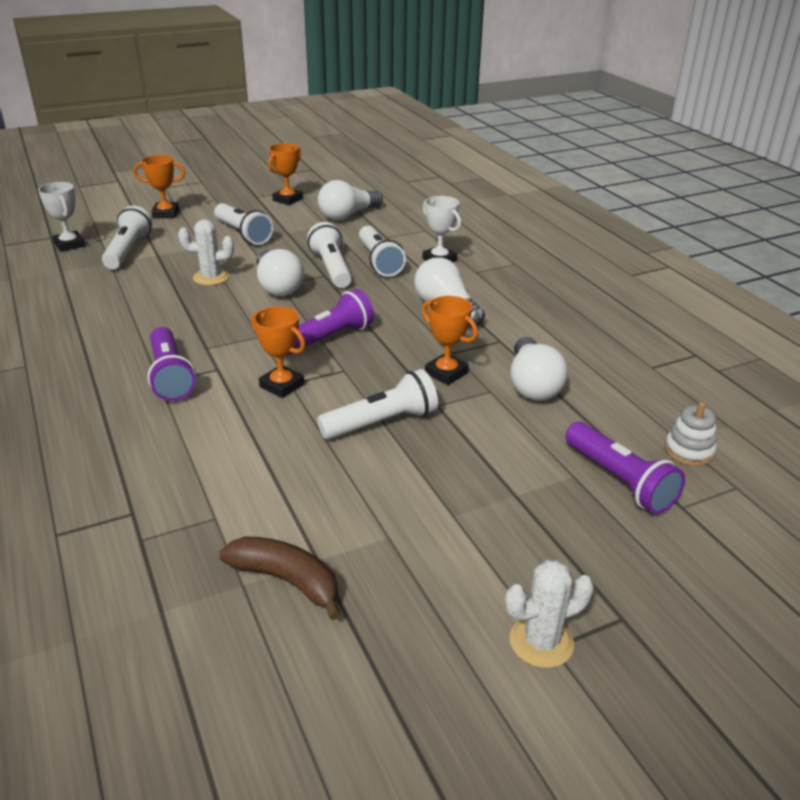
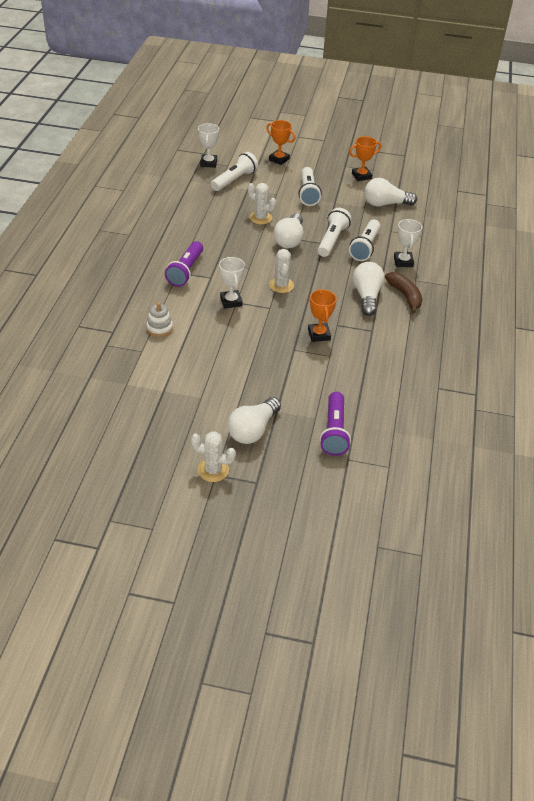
camera: 35 degrees right, 10 degrees up
brown banana [219,536,341,620] -> brown banana moved to [385,272,422,314]
orange trophy [251,306,305,398] -> white trophy [219,257,245,309]
purple flashlight [286,289,374,356] -> white cactus [269,249,294,293]
white flashlight [317,369,438,439] -> none
white light bulb [510,337,568,401] -> white light bulb moved to [228,397,281,444]
white stacking toy [665,402,717,466] -> white stacking toy moved to [146,302,173,337]

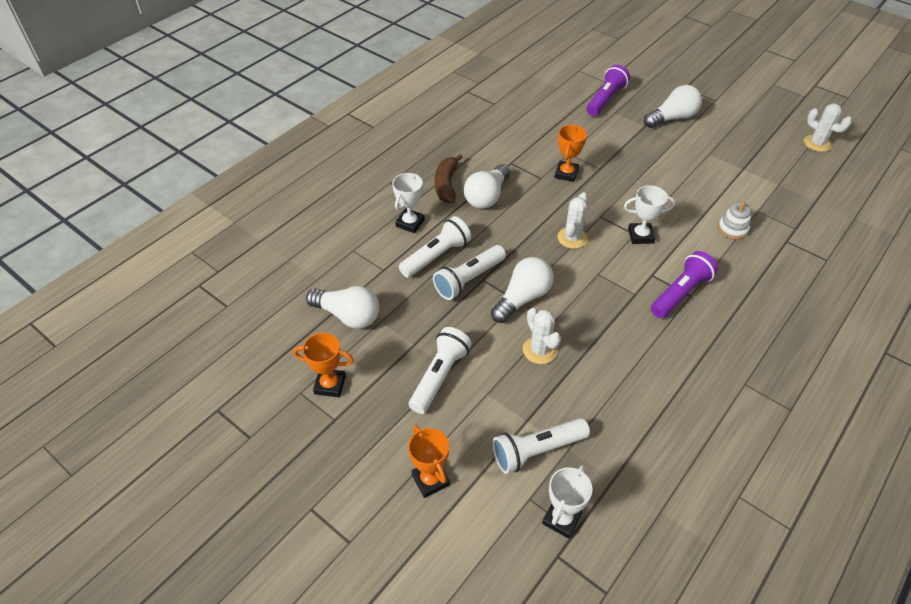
camera: 150 degrees left, 5 degrees up
white cactus [191,431,236,482] -> white cactus moved to [804,103,852,152]
white trophy [219,257,245,309] -> white trophy turned 75 degrees clockwise [624,185,675,244]

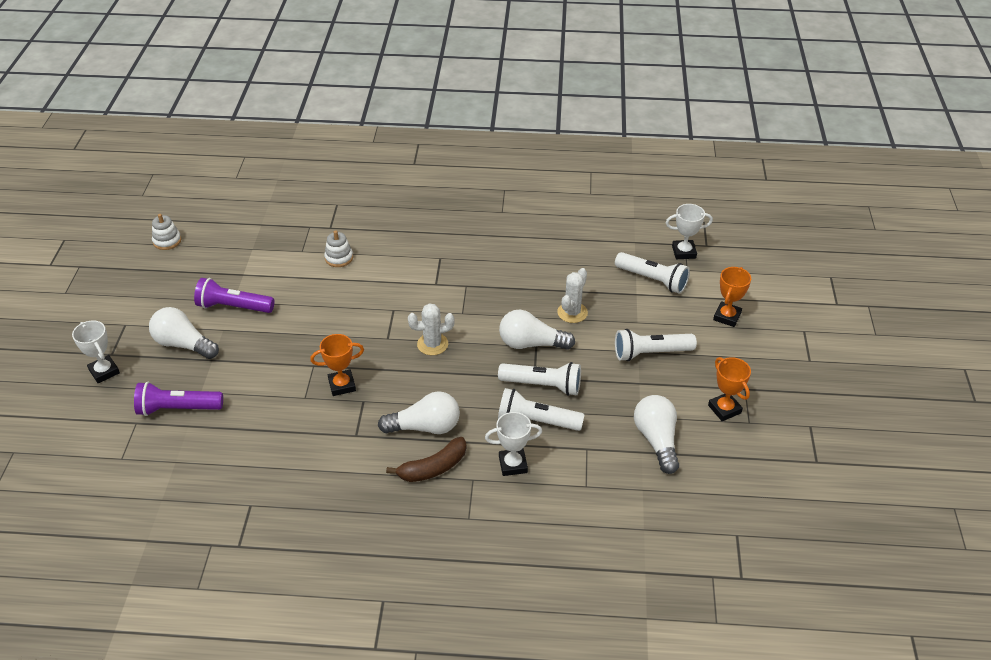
camera: 125 degrees left, 5 degrees down
white trophy [624,185,675,244] -> white trophy moved to [72,320,120,383]
purple flashlight [651,251,718,318] -> purple flashlight moved to [194,278,275,313]
white cactus [804,103,852,152] -> white stacking toy [152,214,181,250]

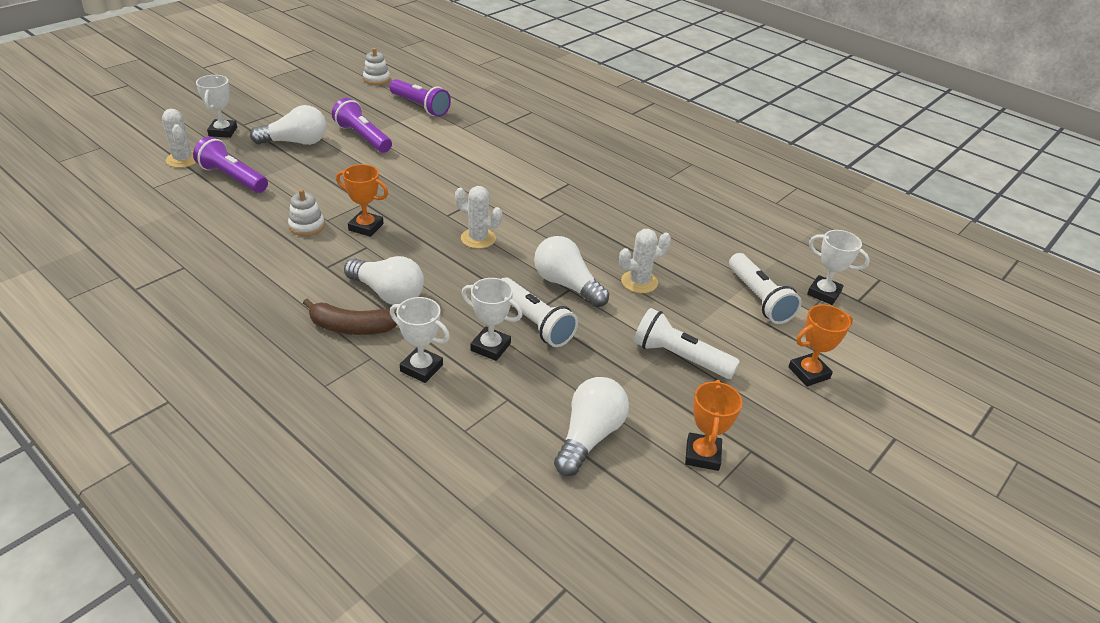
camera: 35 degrees right, 5 degrees down
white light bulb [149,307,219,359] -> white light bulb turned 105 degrees clockwise [250,105,326,145]
white stacking toy [324,231,353,267] -> white stacking toy moved to [288,189,325,236]
white flashlight [498,388,584,431] -> white trophy [461,278,523,361]
none -> white cactus [162,109,196,168]
none -> purple flashlight [389,79,451,117]

